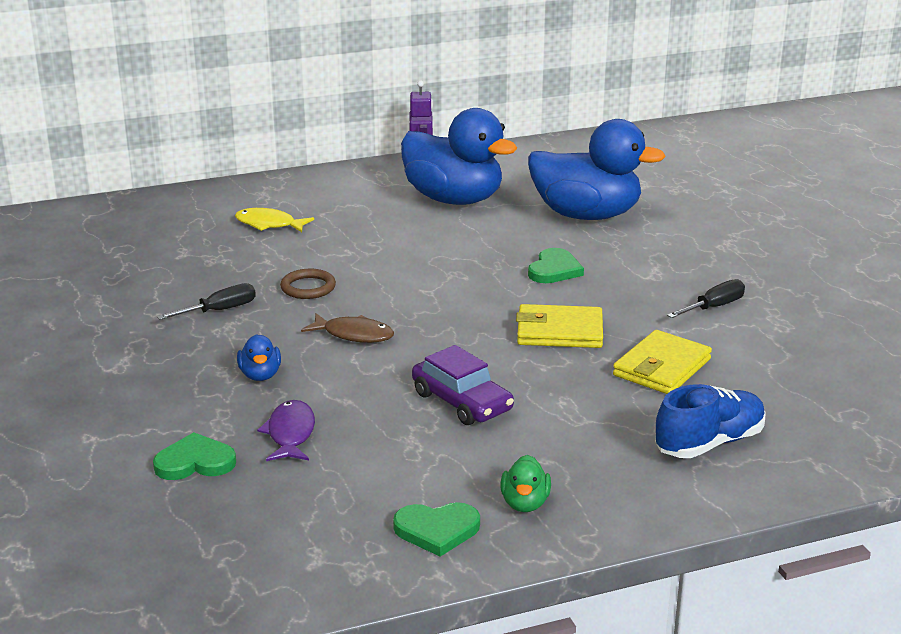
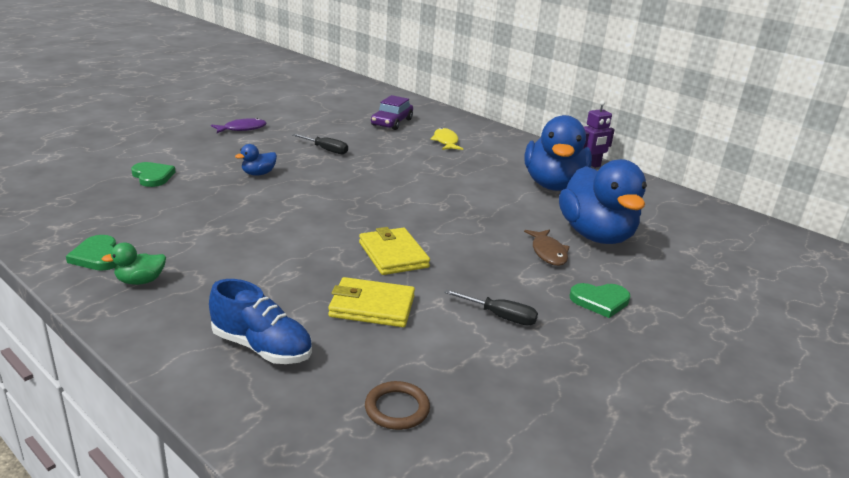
camera: 60 degrees right, 0 degrees up
purple fish [257,400,315,461] -> purple fish moved to [211,118,267,133]
brown ring [280,269,336,299] -> brown ring moved to [365,381,430,430]
brown fish [301,313,394,343] -> brown fish moved to [524,229,570,266]
purple car [412,345,514,425] -> purple car moved to [371,95,413,130]
green heart [528,248,584,283] -> green heart moved to [570,283,631,318]

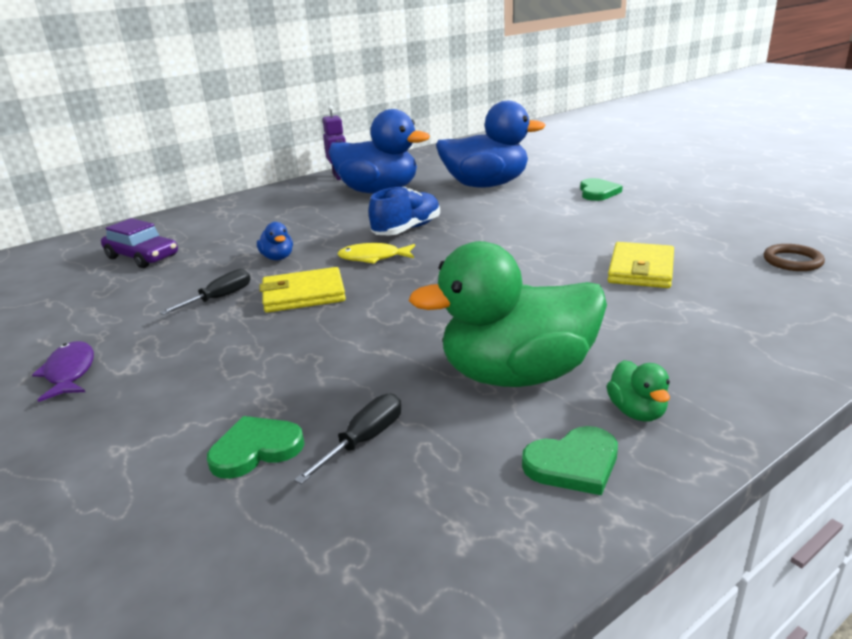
camera: 75 degrees left, 0 degrees up
blue shoe [209,279,312,364] -> blue shoe moved to [369,186,440,235]
blue duck [235,144,277,176] -> blue duck moved to [257,222,293,260]
yellow wallet [359,227,430,275] -> yellow wallet moved to [260,267,346,313]
yellow fish [430,128,463,150] -> yellow fish moved to [337,243,415,264]
black screwdriver [444,289,538,326] -> black screwdriver moved to [294,394,401,484]
brown fish [524,229,570,266] -> none
none -> green duck [409,241,607,387]

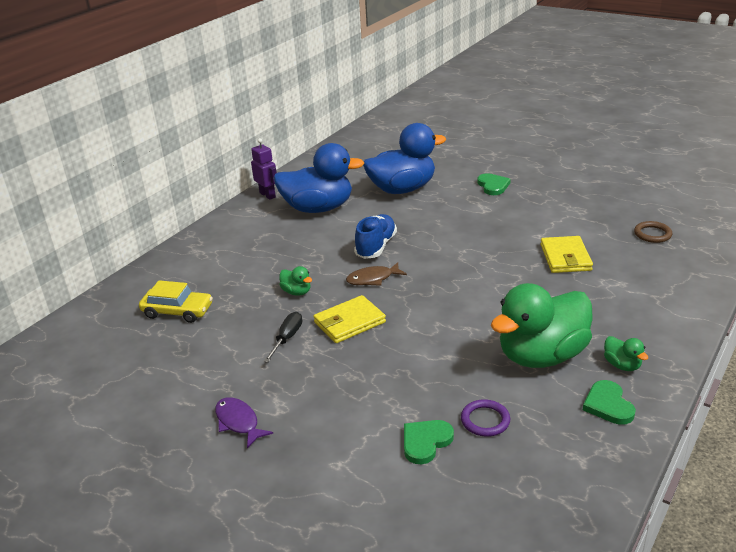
camera: 20 degrees left, 5 degrees up
purple car [101,218,178,268] -> yellow car [139,280,213,323]
blue duck [257,222,293,260] -> green duck [279,266,312,296]
black screwdriver [294,394,401,484] -> purple ring [461,399,510,437]
yellow fish [337,243,415,264] -> brown fish [346,262,407,286]
green heart [522,426,618,495] -> green heart turned 120 degrees clockwise [583,380,636,425]

